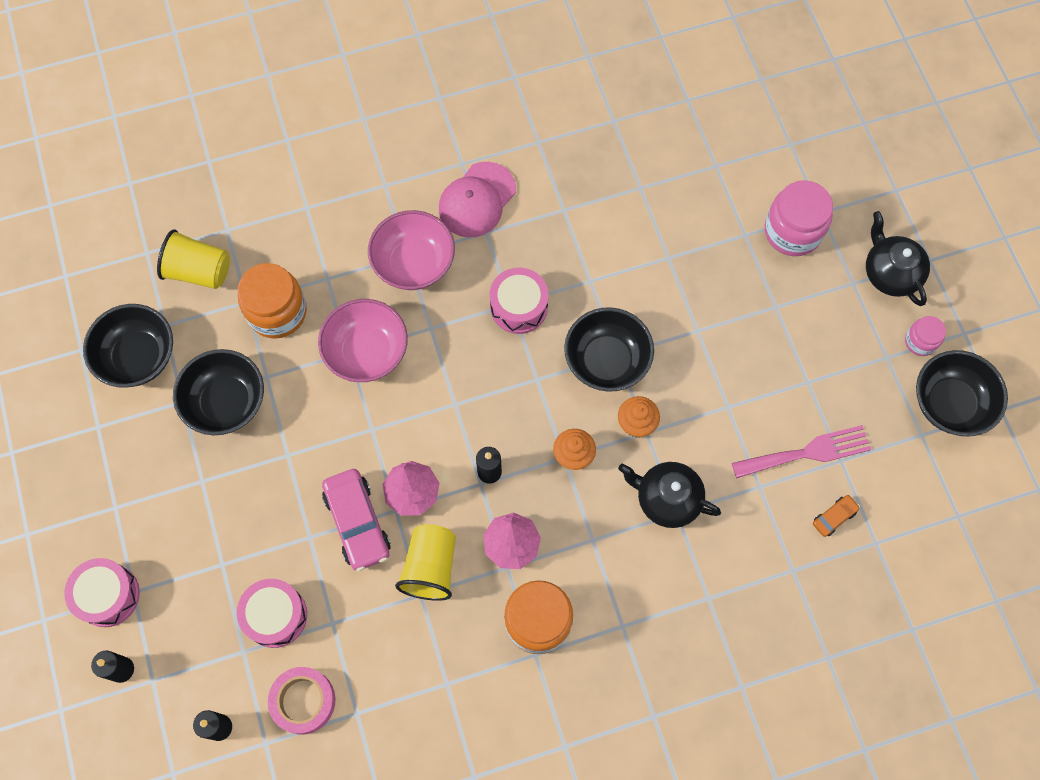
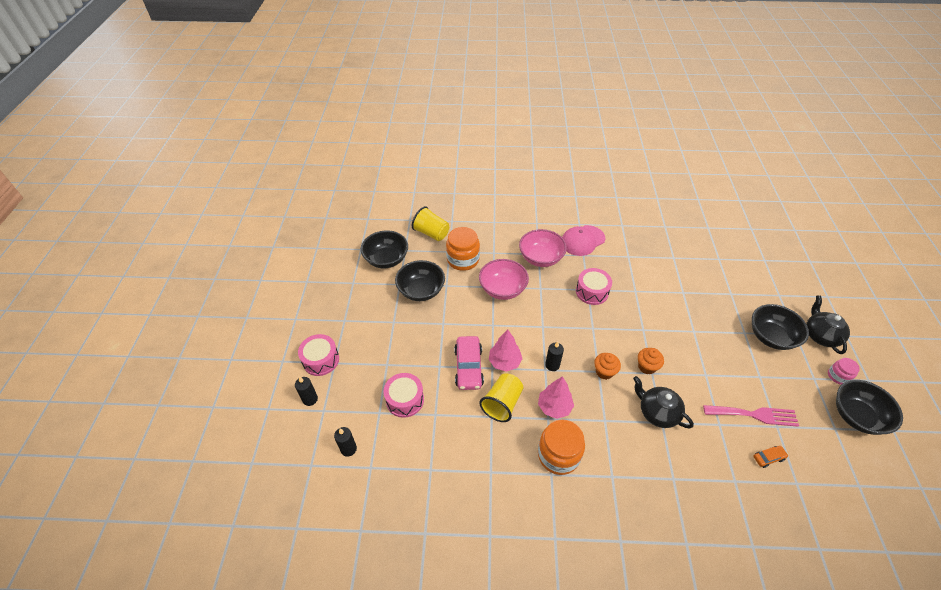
camera: 20 degrees right, 20 degrees down
pink tape [268,667,335,734] -> none
black bowl [564,307,654,392] -> black bowl moved to [752,304,809,350]
pink jar [765,180,833,256] -> none

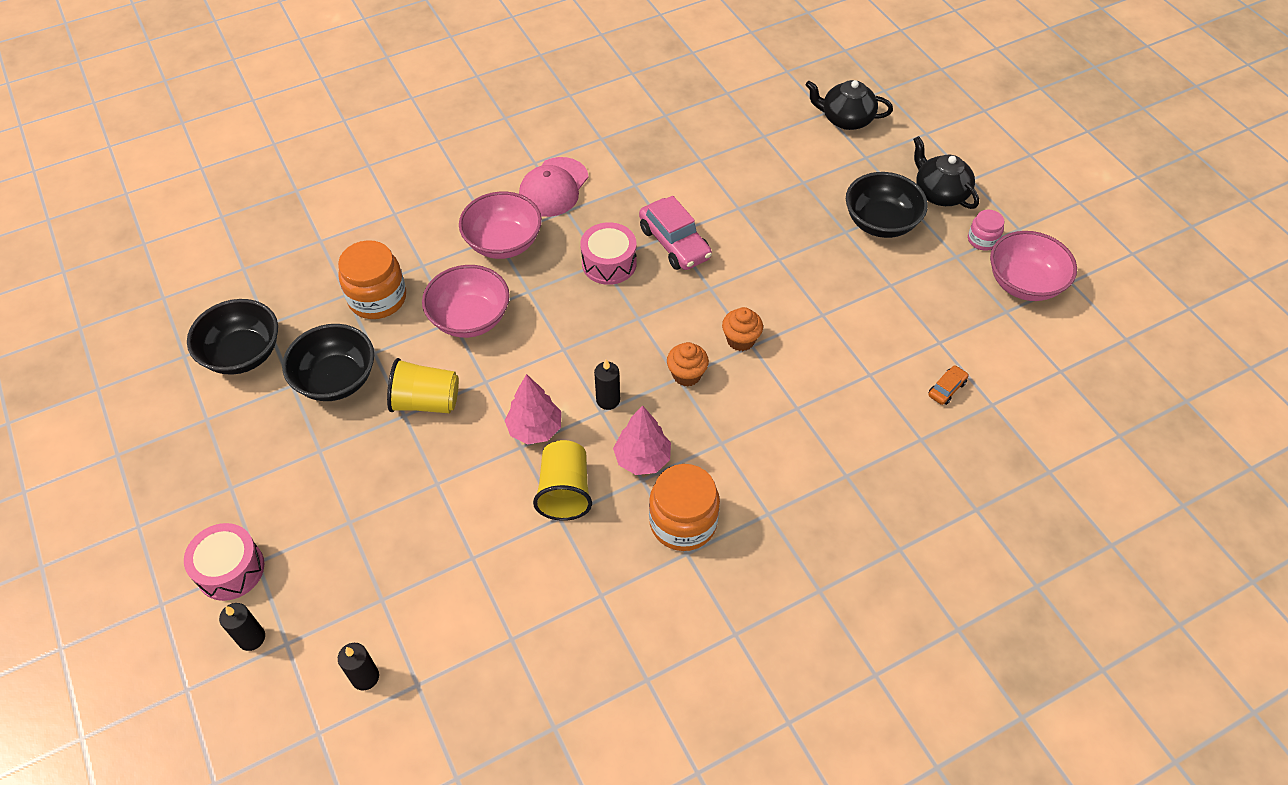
camera: 30 degrees left, 5 degrees up
pink drum [383,373,424,418] -> none
yellow cup [412,206,449,241] -> yellow cup moved to [387,358,459,413]
pink car [454,336,484,390] -> pink car moved to [639,196,712,270]
black teapot [633,376,694,429] -> black teapot moved to [806,80,893,130]
pink fork [703,405,799,427] -> none
black bowl [836,380,903,435] -> pink bowl [990,231,1077,301]

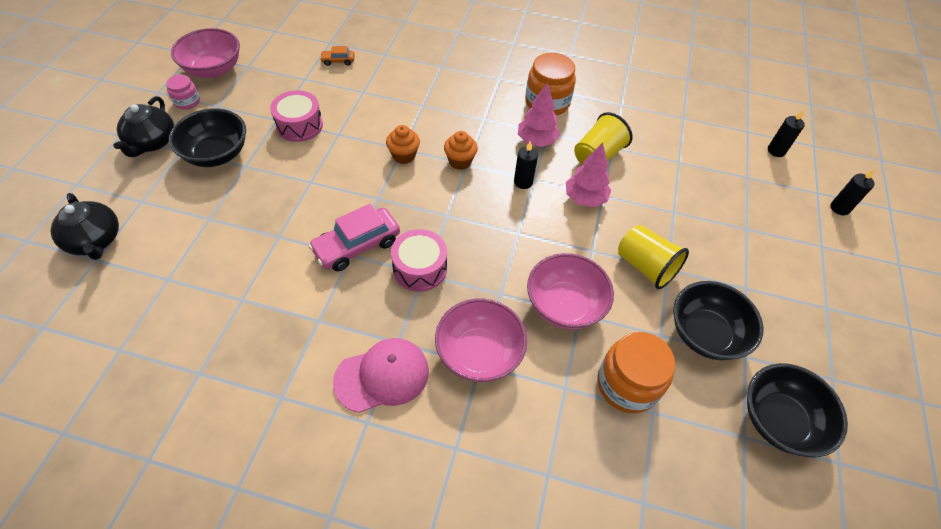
camera: 140 degrees left, 0 degrees up
pink drum [184,523,264,601] -> pink drum moved to [270,90,323,142]
pink car [639,196,712,270] -> pink car turned 135 degrees counterclockwise [308,203,400,271]

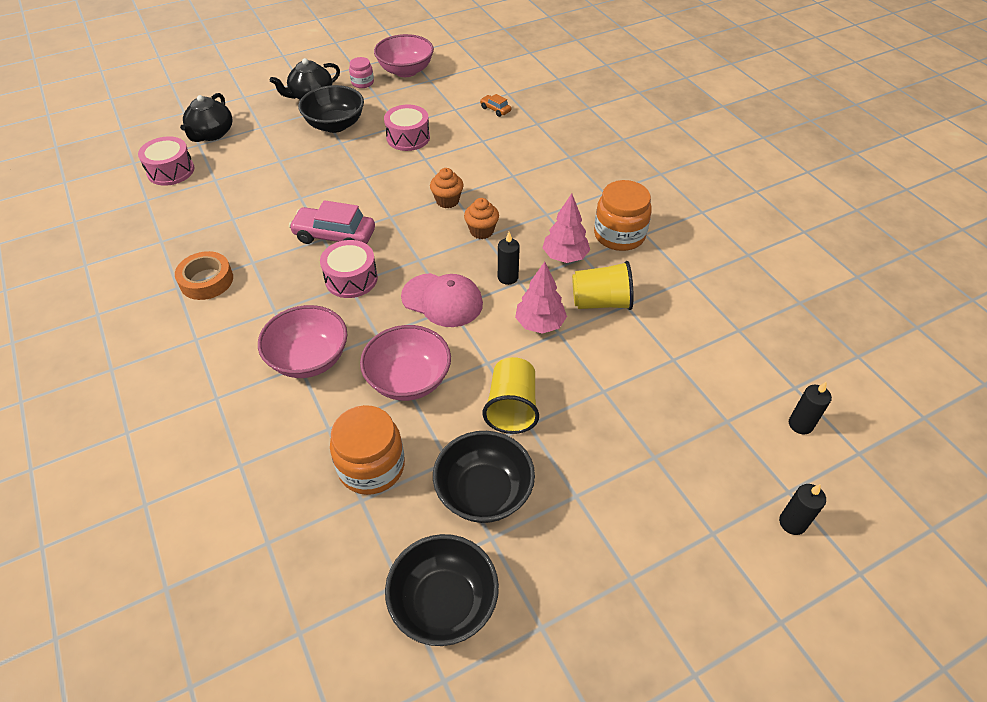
camera: 50 degrees right, 5 degrees down
pink cap [333,338,429,413] -> pink cap moved to [401,273,483,327]
none -> pink drum [138,136,195,186]
none -> orange tape [175,251,233,300]

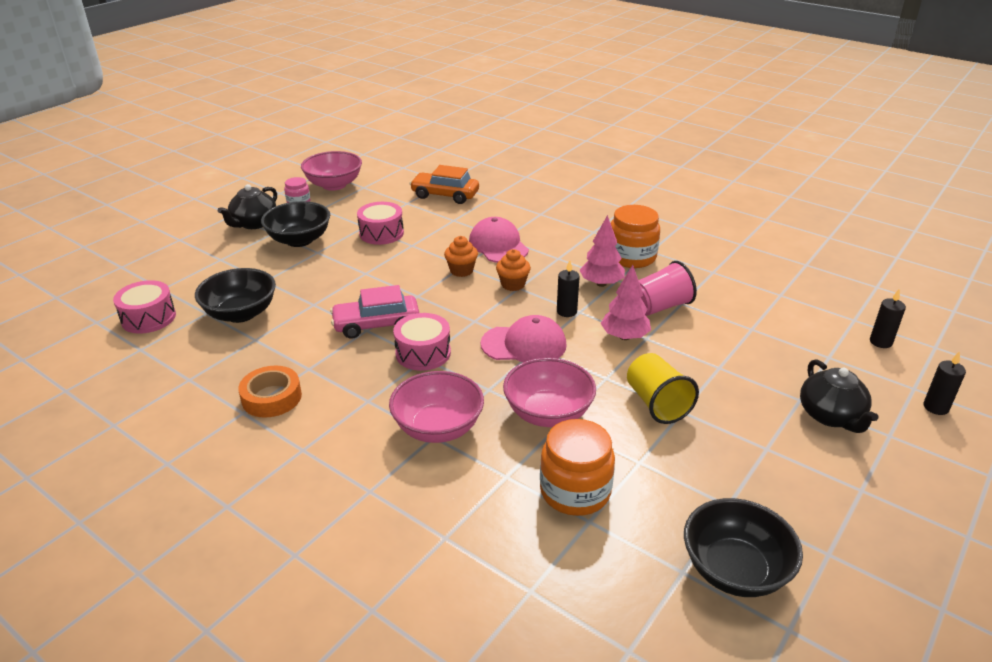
camera: 25 degrees left, 15 degrees down
black teapot [180,93,233,142] -> black teapot moved to [800,359,879,433]
black bowl [433,431,535,523] -> black bowl moved to [195,268,276,323]
orange car [480,94,511,117] -> orange car [410,165,479,204], size x2.04
yellow cup [572,261,634,310] -> pink cup [639,261,697,316]
none -> pink cap [469,217,529,263]

